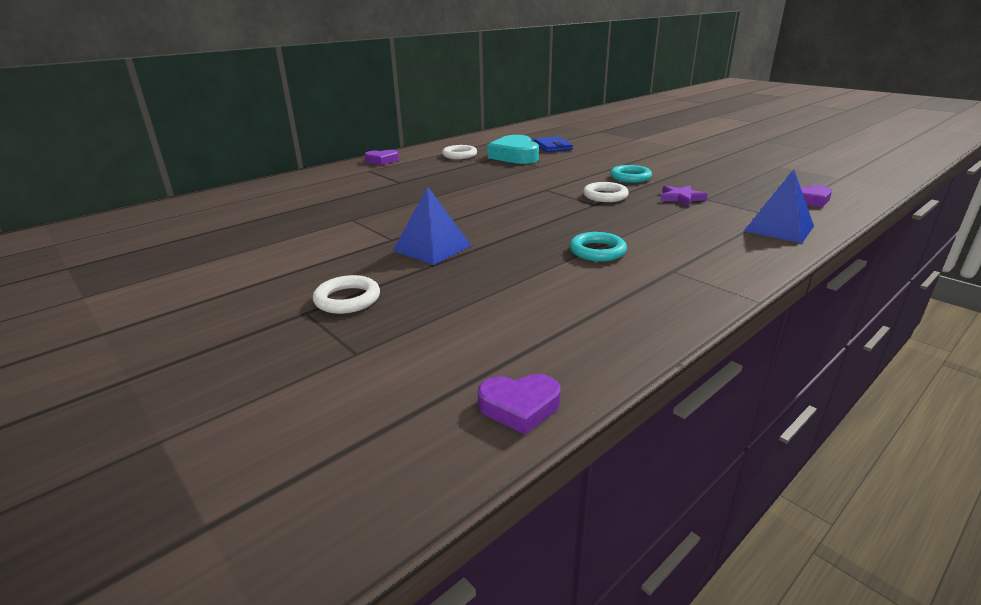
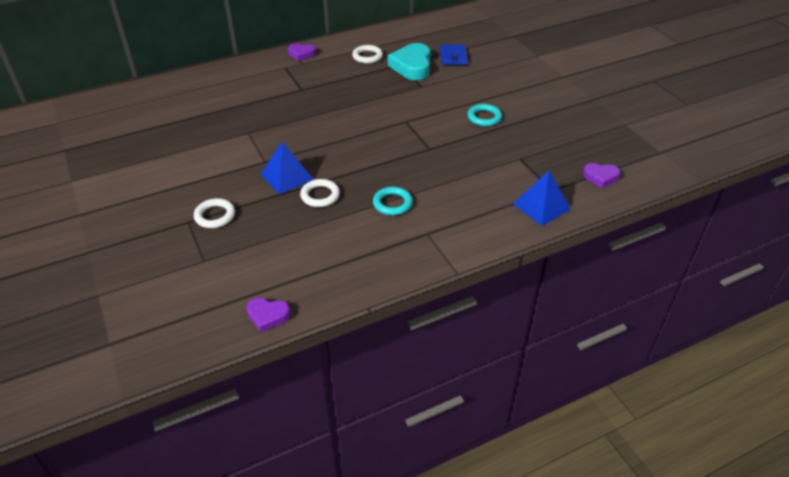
camera: 15 degrees right, 15 degrees up
white ring [583,182,629,202] -> white ring moved to [300,179,340,207]
purple star [660,185,708,206] -> none

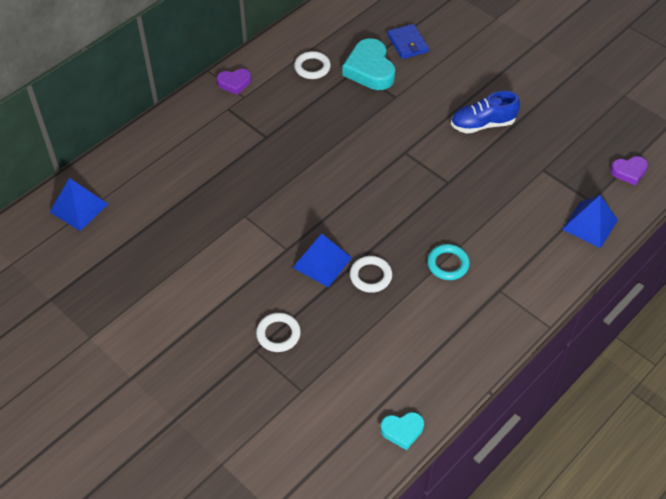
camera: 20 degrees left, 10 degrees up
purple heart [246,298,290,333] -> turquoise heart [380,412,424,450]
turquoise ring [467,104,502,126] -> blue shoe [451,91,520,134]
none -> blue pyramid [50,178,108,231]

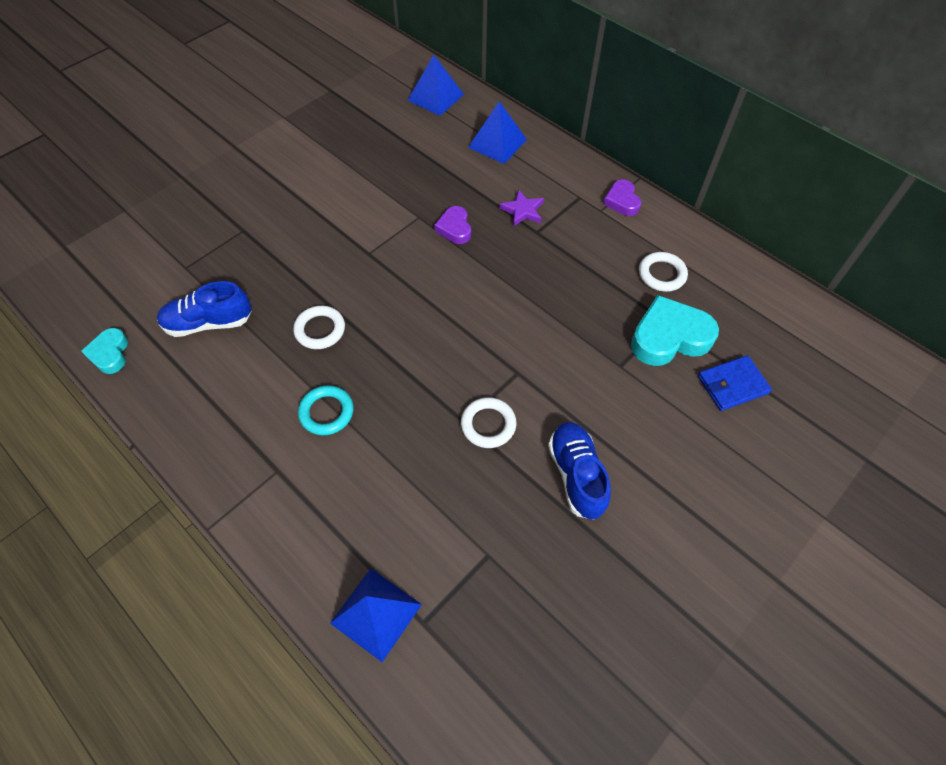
camera: 90 degrees right, 5 degrees up
white ring [256,313,301,352] -> white ring moved to [461,397,517,448]
blue pyramid [293,234,352,287] -> blue pyramid moved to [468,101,527,164]
purple heart [610,156,648,185] -> purple heart moved to [434,206,471,244]
none -> blue shoe [157,281,252,337]
none -> purple star [499,190,544,227]

